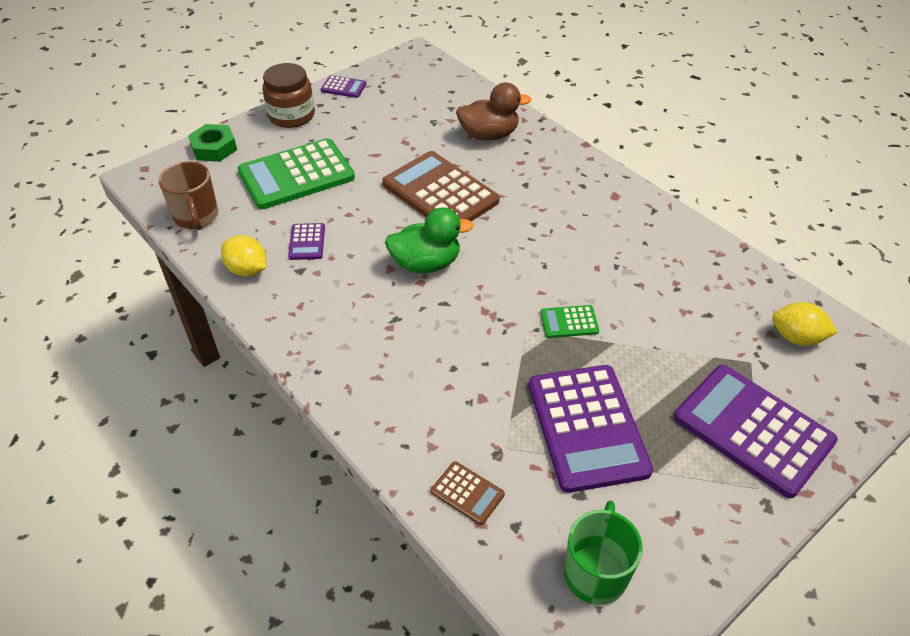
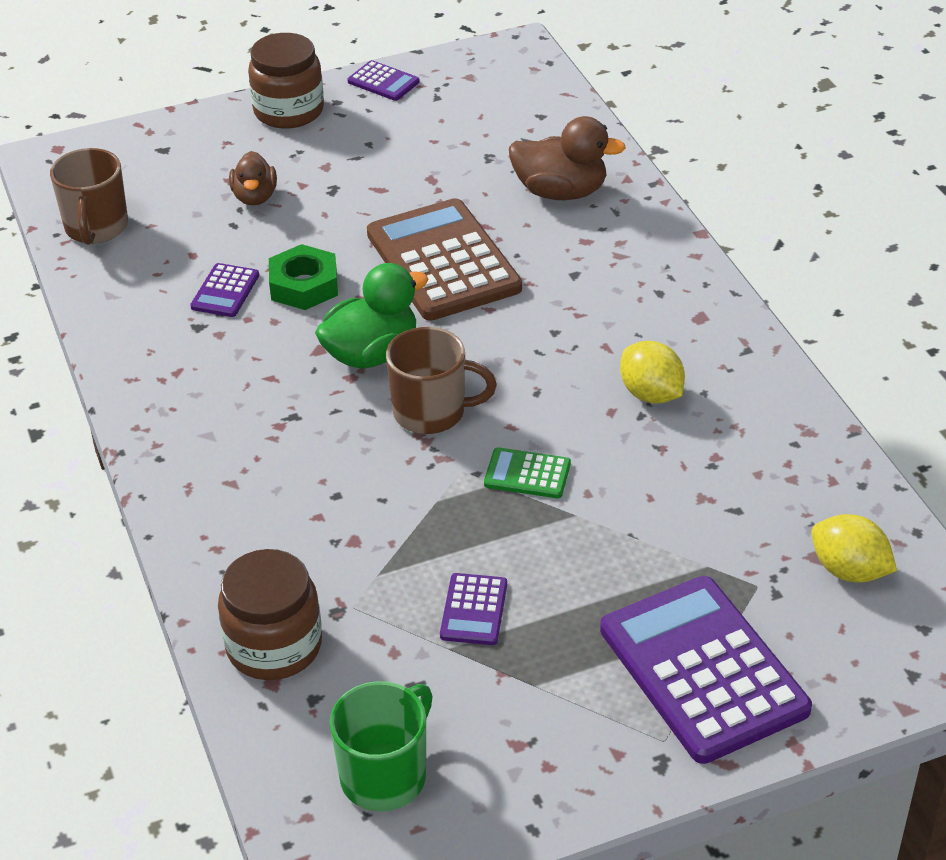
camera: 20 degrees right, 5 degrees down
green nut [188,124,237,162] -> green nut moved to [269,244,338,310]
yellow lemon [221,235,266,276] -> yellow lemon moved to [620,341,685,404]
green calculator [238,138,355,209] -> brown duck [229,151,277,206]
green duck [385,208,474,273] -> green duck turned 45 degrees counterclockwise [315,263,429,369]
brown calculator [431,461,505,525] -> brown jar [218,549,322,680]
purple calculator [529,365,653,493] -> purple calculator [440,573,507,645], size x0.44
none -> brown mug [386,327,497,434]

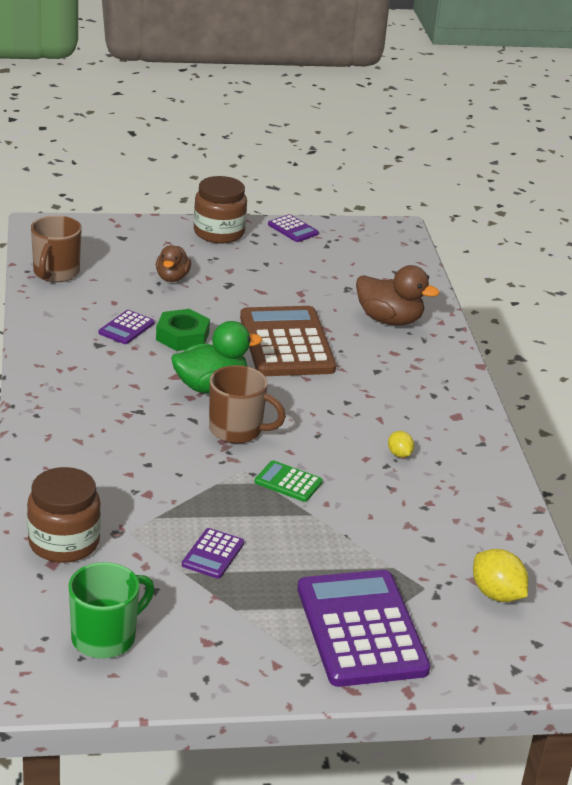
camera: 10 degrees right, 10 degrees down
yellow lemon [620,341,685,404] -> yellow lemon [388,431,414,458], size x0.57

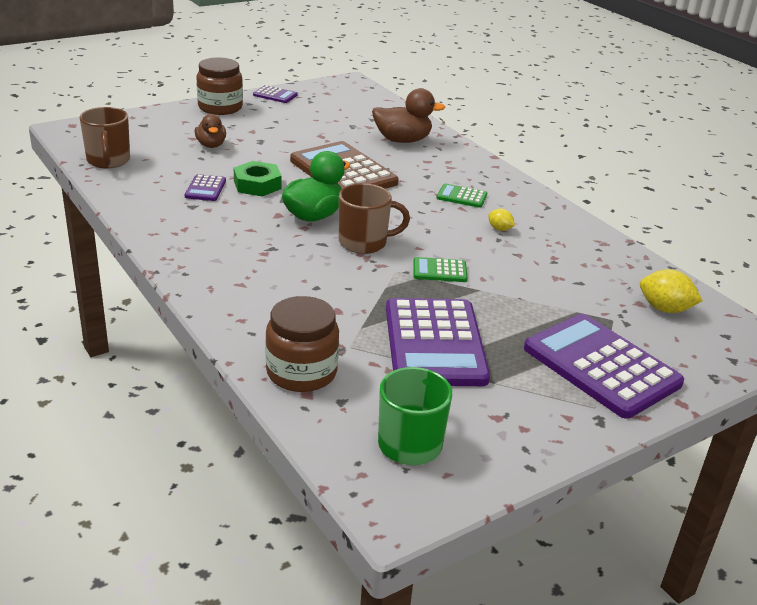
camera: 25 degrees left, 0 degrees up
purple calculator [182,528,244,579] -> purple calculator [386,298,490,386], size x2.25
none -> green calculator [436,184,487,208]

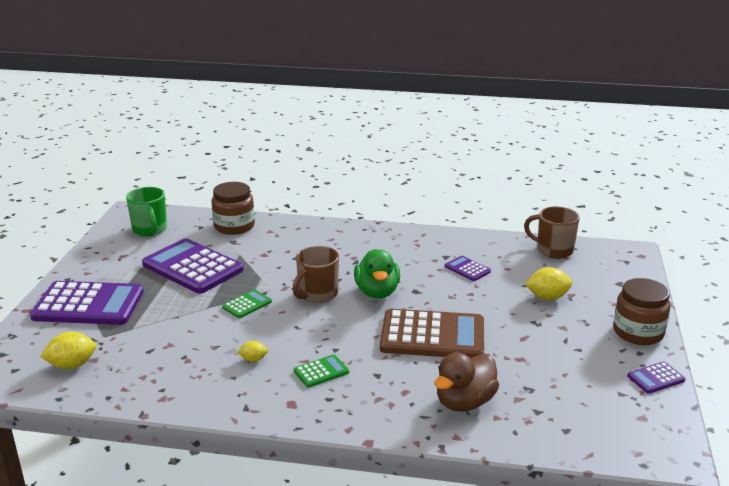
camera: 135 degrees right, 5 degrees down
brown duck [195,114,226,148] -> yellow lemon [525,267,572,300]
green nut [234,161,282,196] -> none

